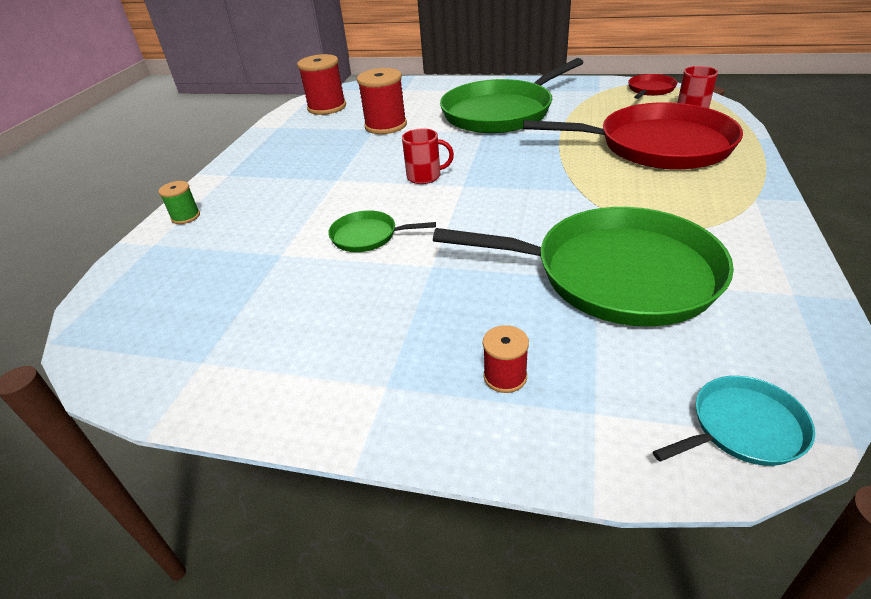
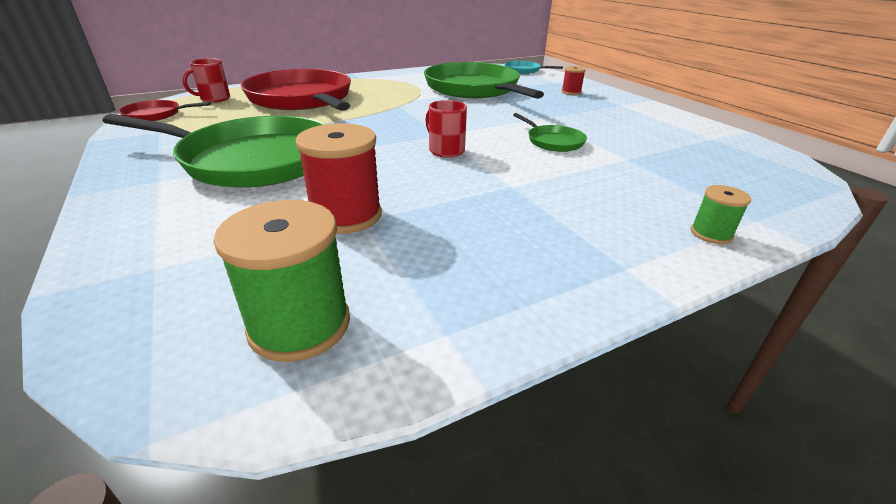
camera: 135 degrees left, 5 degrees down
red spool [297,54,346,115] -> green spool [214,200,350,362]

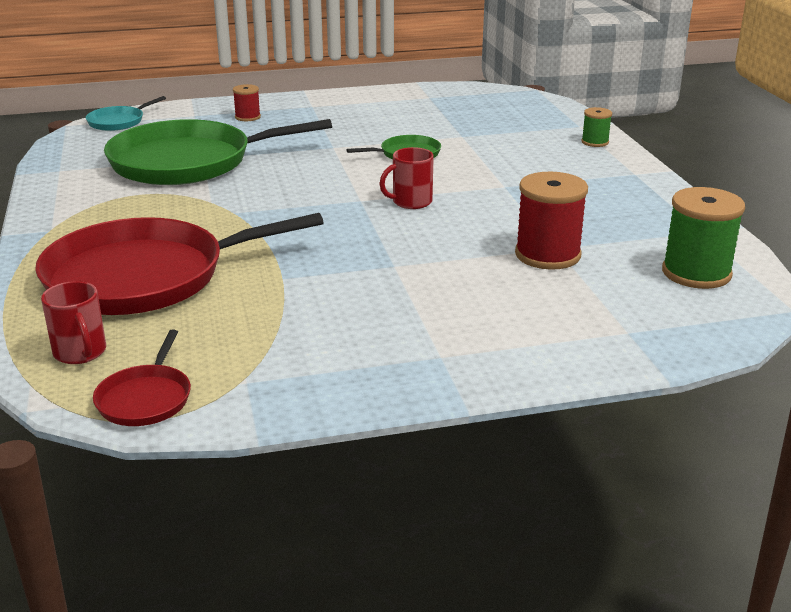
camera: 75 degrees left, 5 degrees down
green pan [103,114,325,188] -> none

